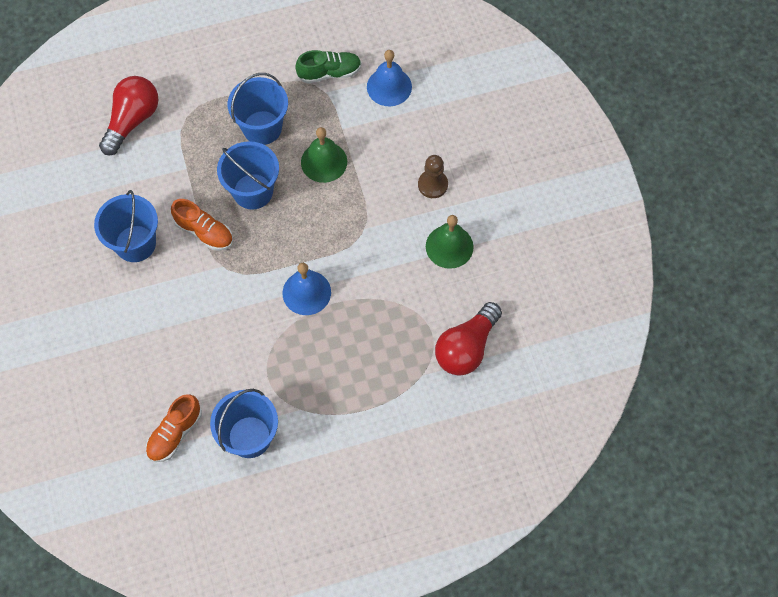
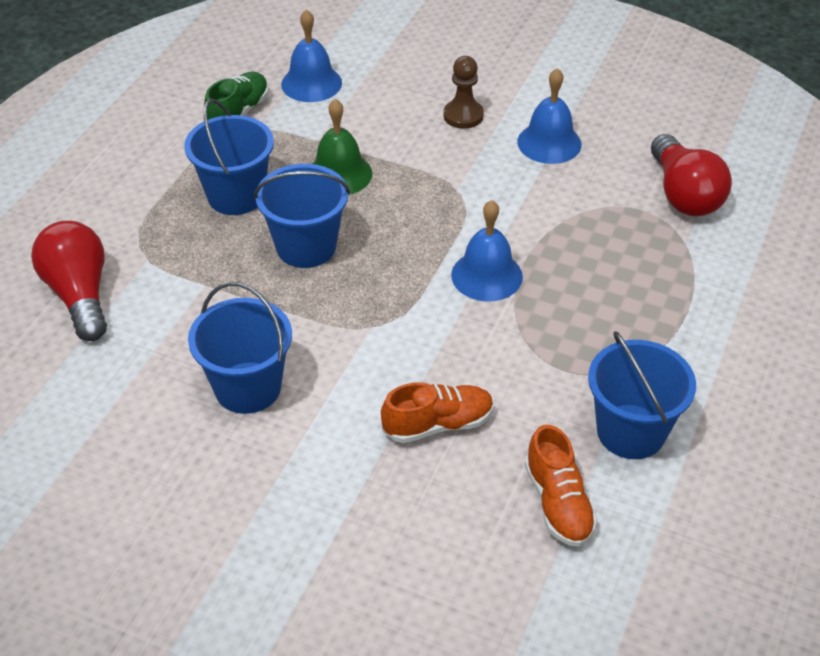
camera: 50 degrees left, 20 degrees down
orange shoe [171,199,233,251] -> orange shoe moved to [381,383,494,443]
green bell [426,215,474,269] -> blue bell [517,68,582,164]

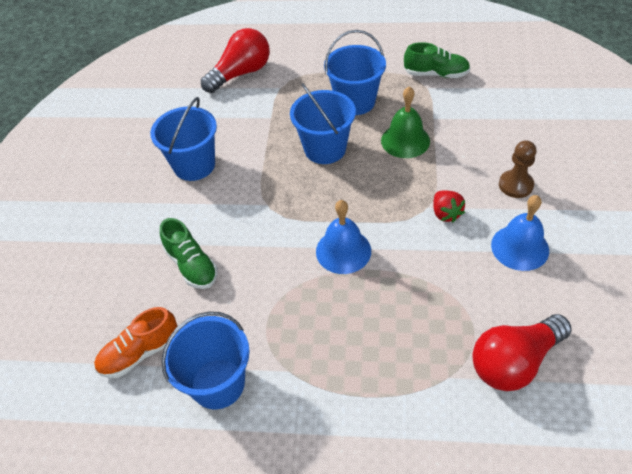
camera: 75 degrees right, 5 degrees up
blue bell [281,9,342,102] -> none
orange shoe [381,383,494,443] -> green shoe [160,218,218,289]
none -> red strawberry [433,190,465,222]

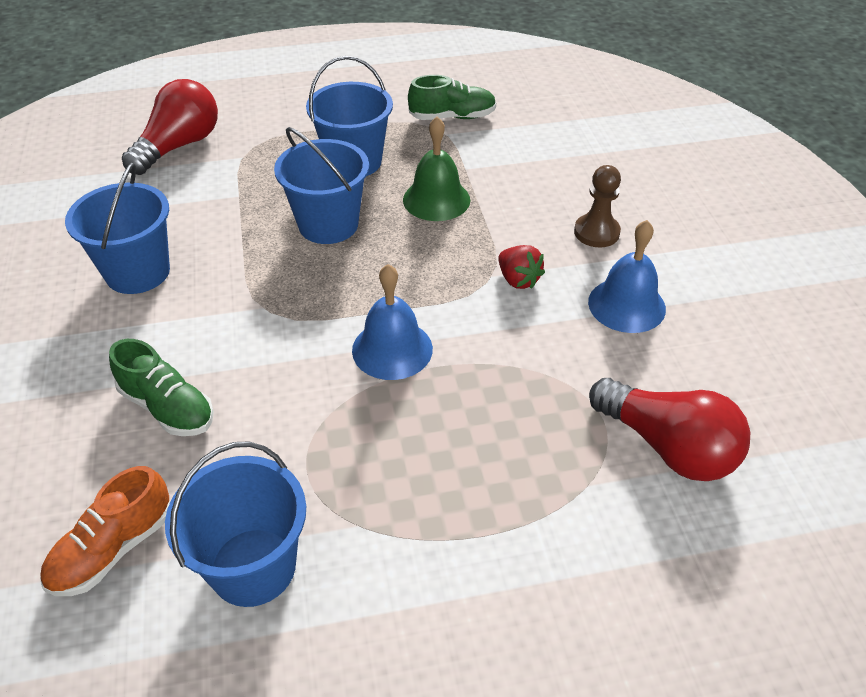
camera: 20 degrees left, 5 degrees down
red light bulb [472,314,572,391] -> red light bulb turned 90 degrees counterclockwise [589,378,750,481]

